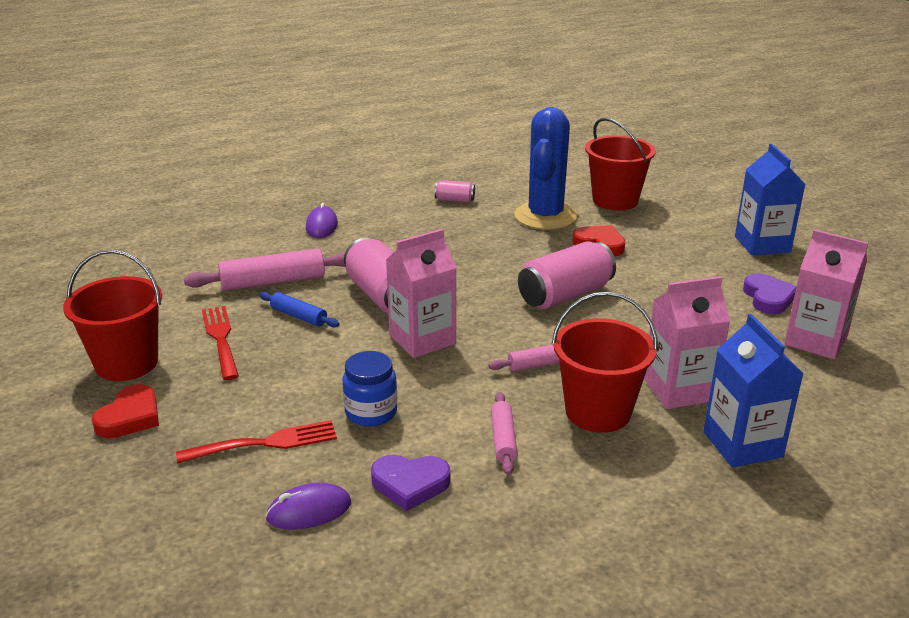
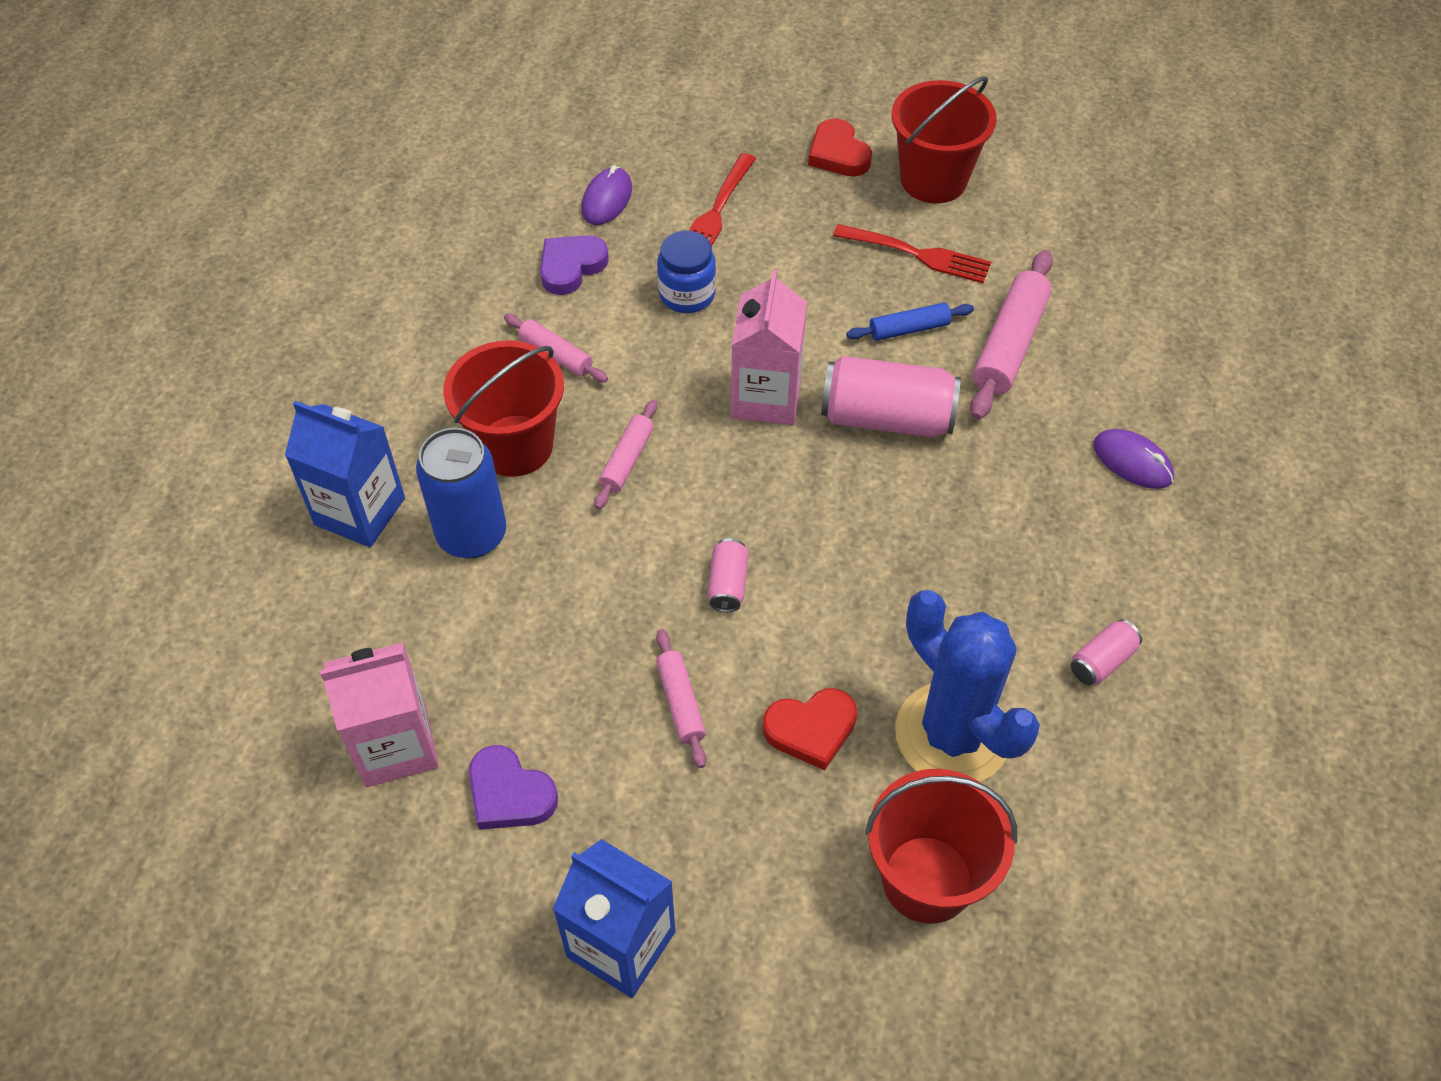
camera: 130 degrees right, 25 degrees up
pink can [518,241,616,309] -> pink can [708,538,749,612], size x0.49
pink carton [644,276,730,409] -> blue can [416,428,506,559]
none -> pink rolling pin [656,629,706,768]

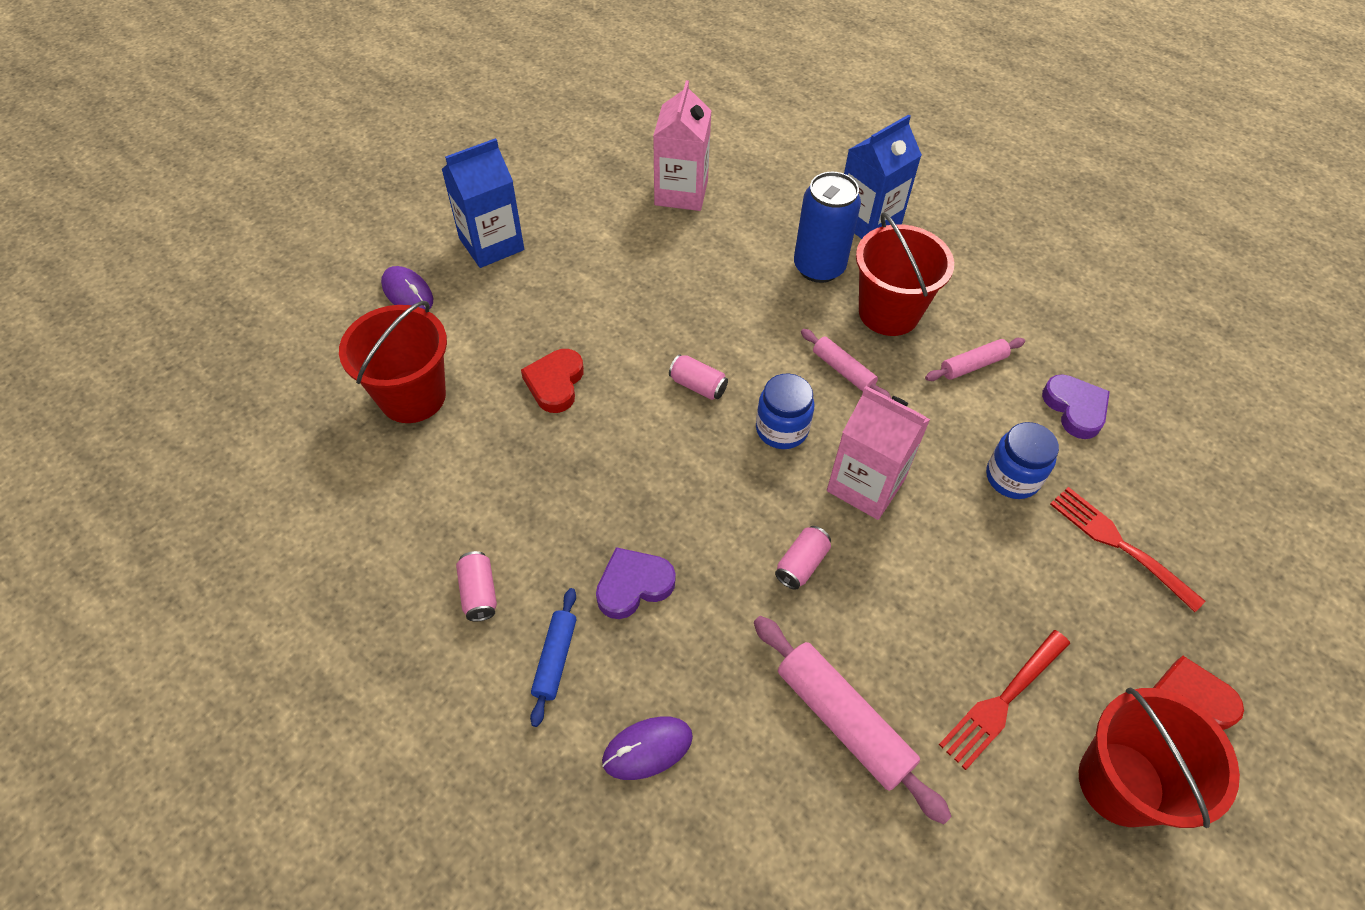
camera: 115 degrees right, 0 degrees up
purple heart [469,745,558,830] -> purple heart moved to [596,547,676,619]
purple mouse [582,165,632,225] -> purple mouse moved to [381,266,433,309]
pink rolling pin [656,629,706,768] -> none
pink can [821,356,961,437] -> pink can [775,526,831,590], size x0.49
blue rolling pin [846,303,974,341] -> blue rolling pin moved to [530,588,576,727]
blue cactus [895,590,1040,782] -> none
none -> blue jar [756,374,815,449]

